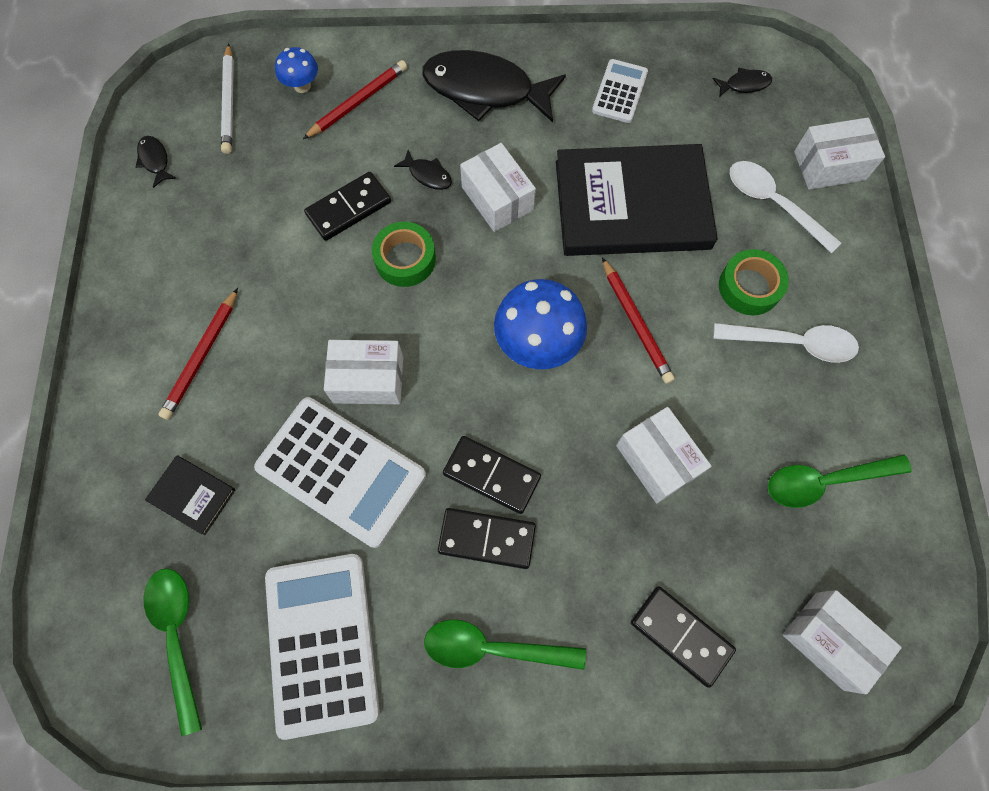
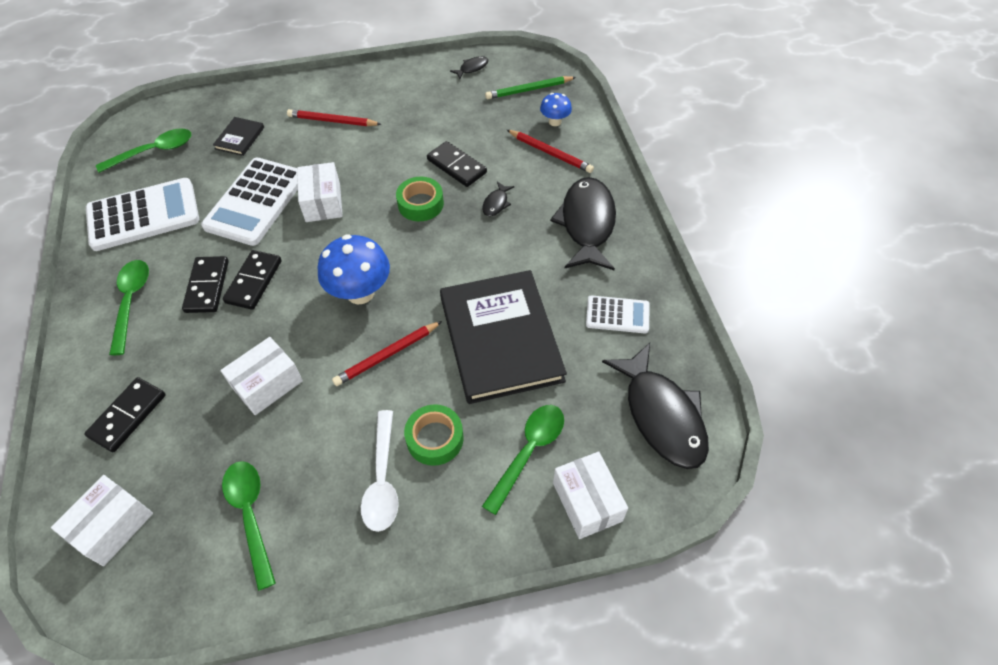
camera: 80 degrees right, 15 degrees down
white pencil [221,43,234,154] -> green pencil [485,76,576,99]
white box [460,143,536,232] -> none
black fish [713,68,772,97] -> black fish [602,343,709,469], size x2.42
white spoon [730,161,841,254] -> green spoon [482,405,564,515]

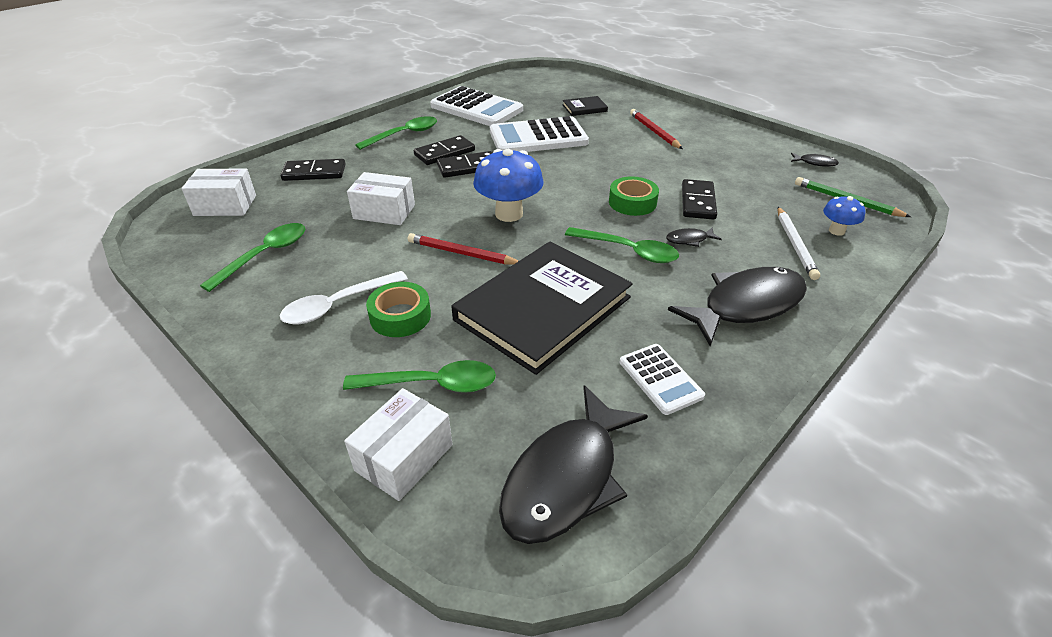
camera: 55 degrees right, 15 degrees down
green spoon [96,128,191,173] -> green spoon moved to [565,227,679,263]
white box [297,162,343,222] -> none
red pencil [507,130,594,173] -> white pencil [778,207,820,280]

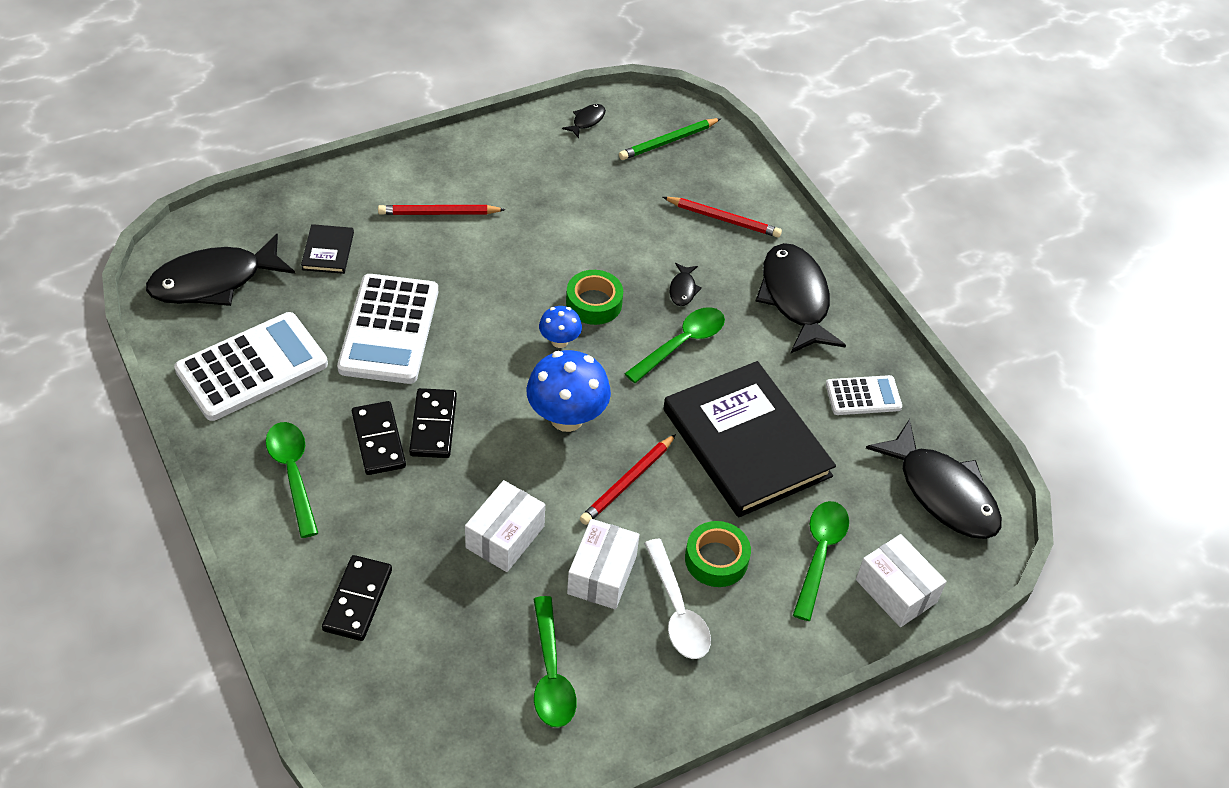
camera: 75 degrees left, 10 degrees up
white box [181,168,256,216] -> white box moved to [567,519,640,609]
green spoon [200,223,305,292] -> green spoon turned 150 degrees counterclockwise [534,596,577,728]
black domino [682,179,717,220] -> none
white pencil [778,207,820,280] -> red pencil [663,197,782,238]
blue mushroom [823,196,865,236] -> blue mushroom moved to [539,306,582,348]
none -> black fish [146,233,295,306]

